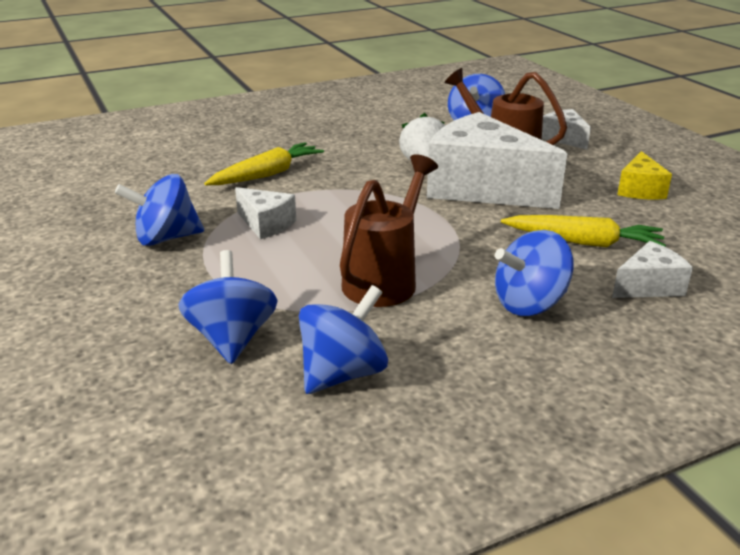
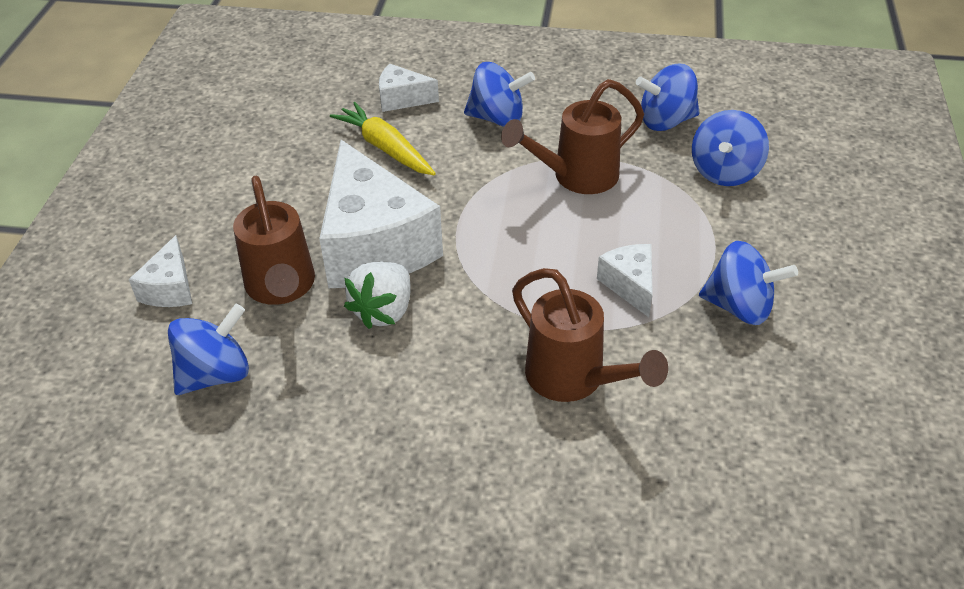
camera: 145 degrees left, 15 degrees up
yellow carrot [204,142,324,185] -> brown watering can [512,268,668,402]
yellow cheese [617,151,672,199] -> none

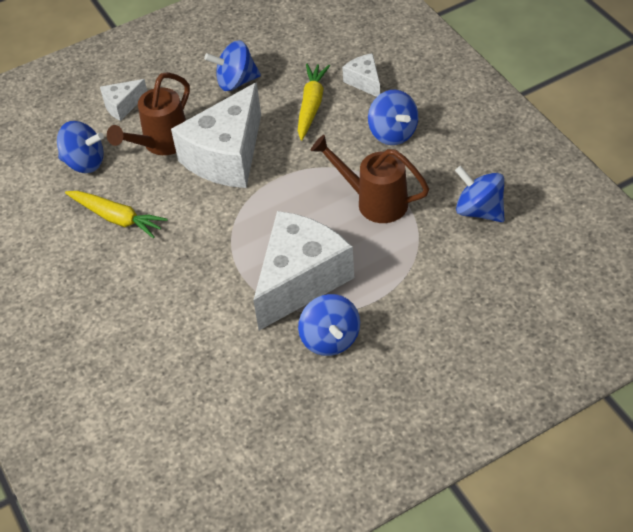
camera: 55 degrees right, 5 degrees up
white strawberry [344,261,411,329] -> none
brown watering can [512,268,668,402] -> none
white cheese [597,244,653,317] -> white cheese [253,211,354,330], size x2.17
blue spinning top [692,110,769,186] -> blue spinning top moved to [204,40,261,91]
none -> yellow carrot [65,191,168,238]

